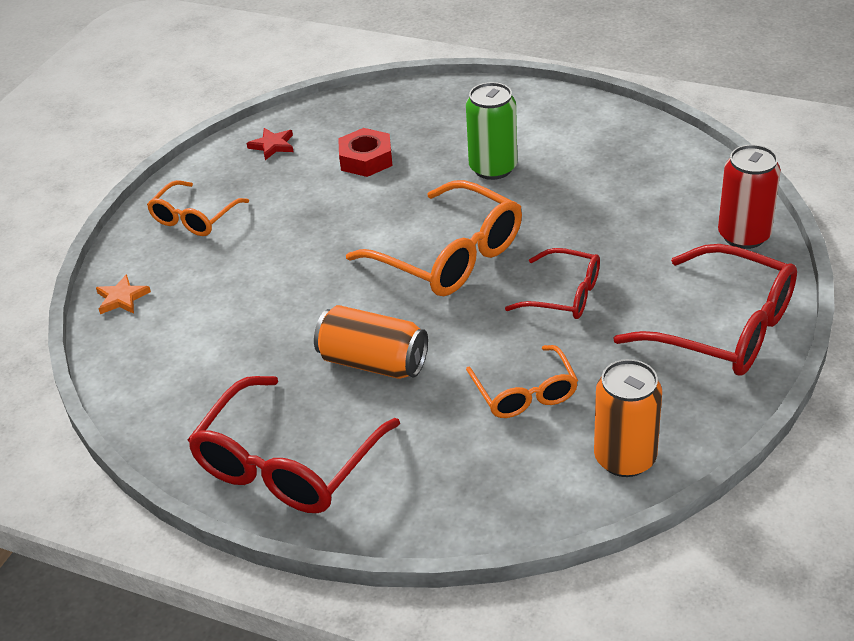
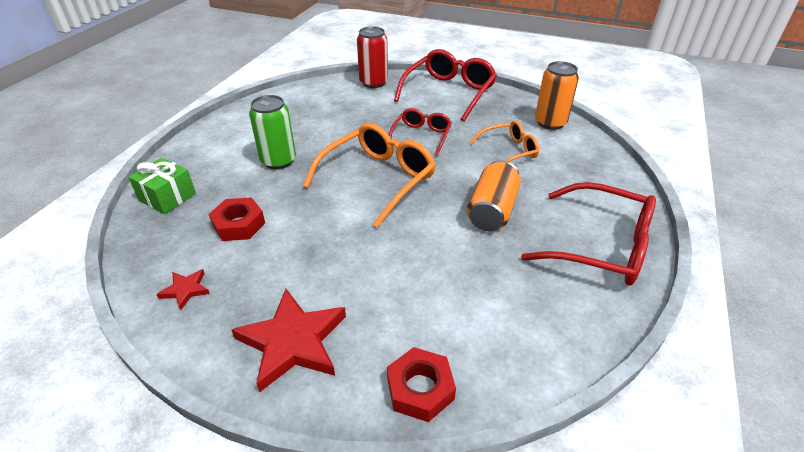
camera: 95 degrees left, 0 degrees up
orange star [96,274,151,314] -> red nut [387,347,456,422]
orange glasses [147,180,249,236] -> red star [231,289,346,392]
none -> green gift [128,158,196,214]

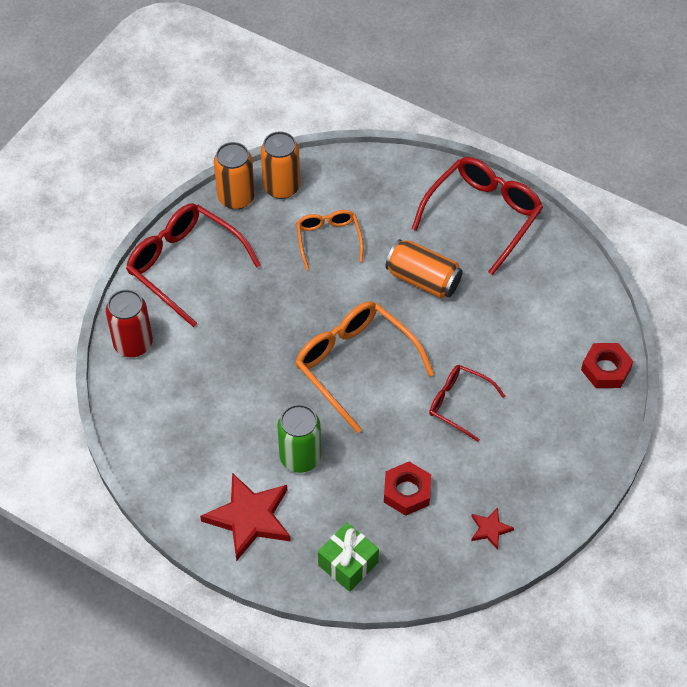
camera: 80 degrees left, 15 degrees up
red star [231,289,346,392] -> red star moved to [200,473,291,561]
red glasses [389,108,452,156] -> red glasses moved to [429,365,505,442]
none -> orange can [214,142,255,210]

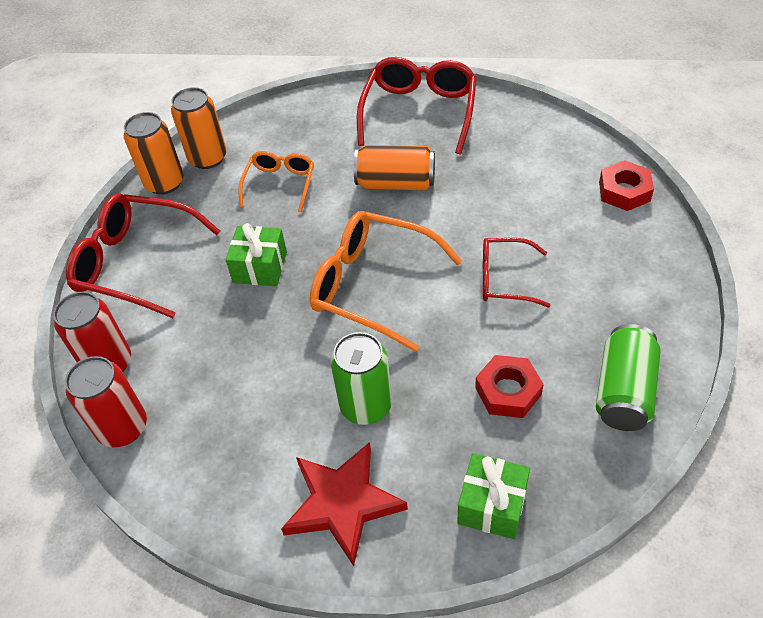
camera: 20 degrees left, 5 degrees down
orange glasses [296,210,363,270] -> orange glasses turned 45 degrees clockwise [238,151,314,213]
red star [471,508,514,550] -> green can [596,324,661,431]
none -> red can [65,356,147,447]
none -> green gift [226,223,287,286]

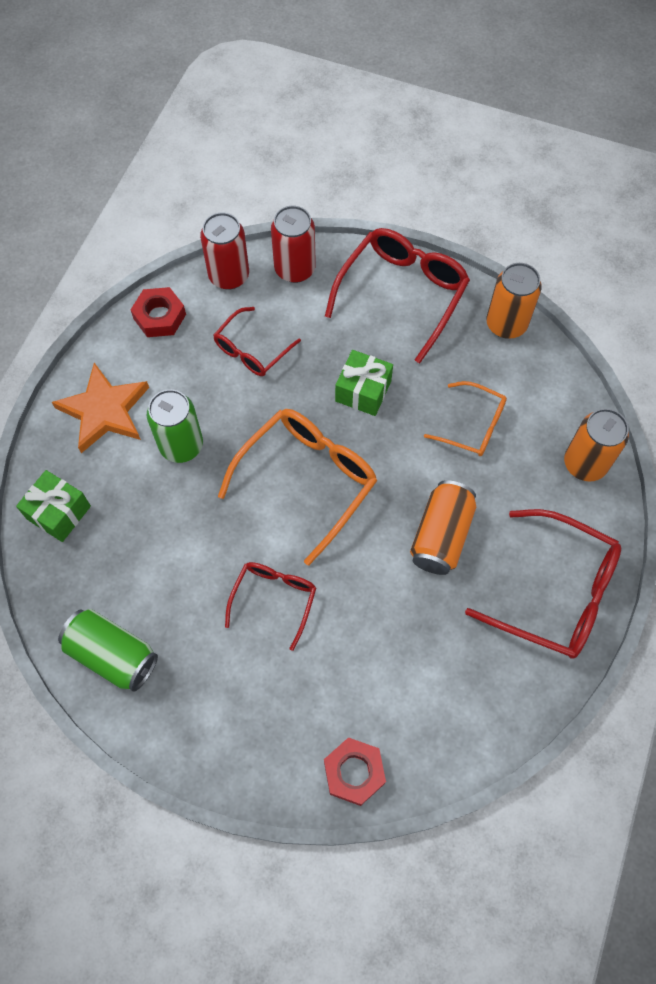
camera: 100 degrees right, 15 degrees up
orange can [171,87,227,169] -> orange can moved to [564,408,629,482]
red star [281,442,408,566] -> orange star [52,363,149,453]
red nut [475,355,544,418] -> red nut moved to [131,287,186,337]
none -> red glasses [213,307,301,376]

